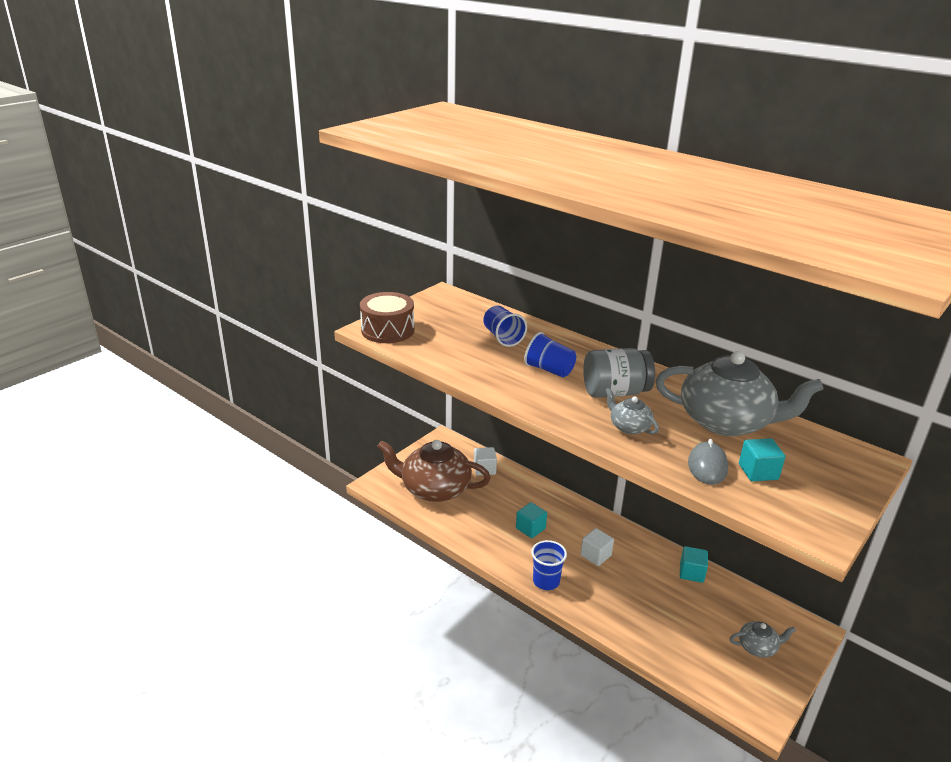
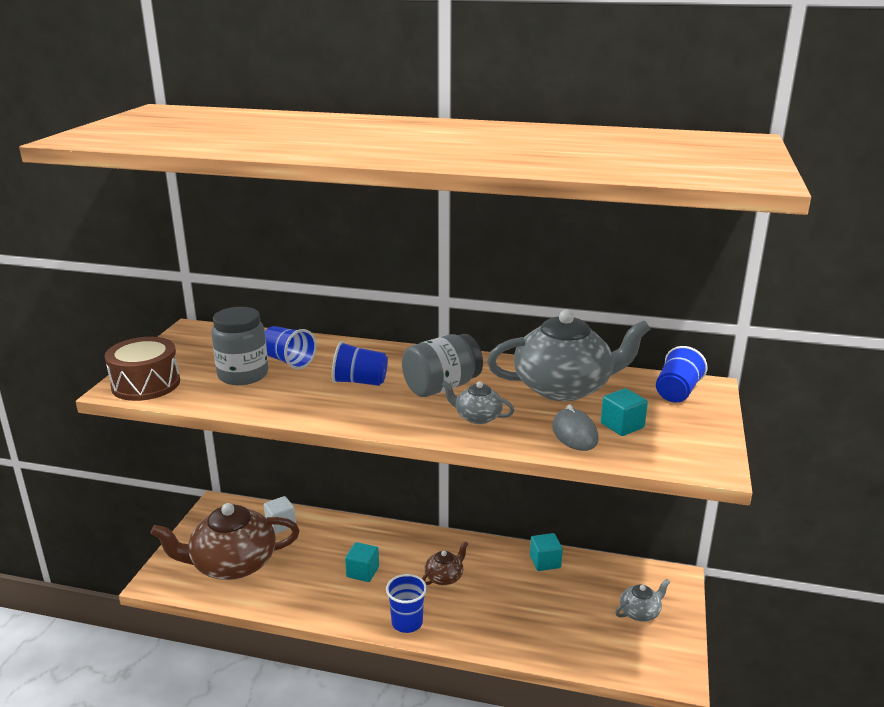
camera: 25 degrees left, 5 degrees down
white cube [581,528,614,566] -> brown teapot [422,541,468,585]
none -> grey jar [211,307,268,385]
none -> blue cup [656,346,708,403]

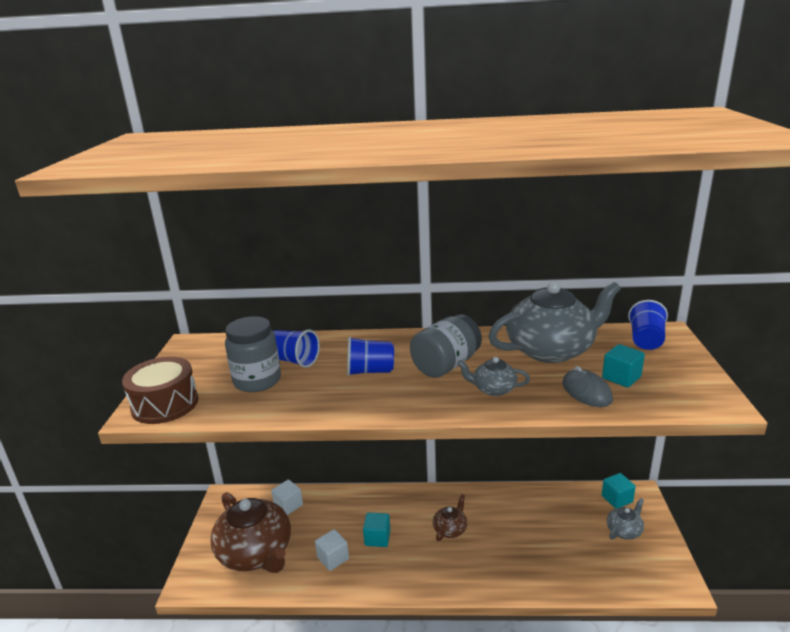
camera: 10 degrees left, 0 degrees up
brown teapot [150,503,300,580] -> brown teapot turned 105 degrees counterclockwise [210,492,291,573]
blue cup [386,574,427,633] -> none
turquoise cube [530,533,563,571] -> turquoise cube moved to [602,473,636,509]
none -> white cube [315,529,349,571]

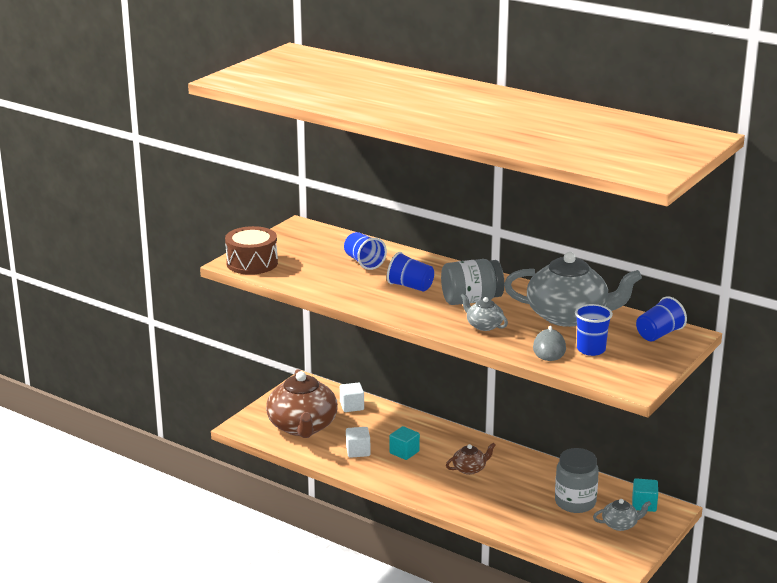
camera: 30 degrees right, 0 degrees up
grey jar [225,316,281,392] -> grey jar moved to [555,448,599,513]
turquoise cube [602,344,645,388] -> blue cup [575,304,613,356]

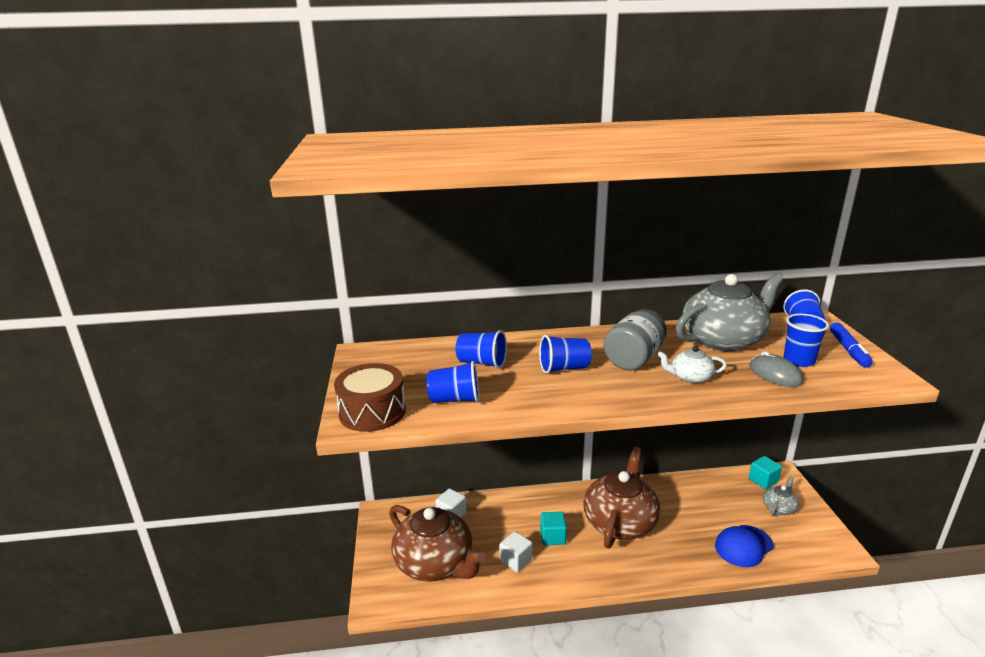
camera: 40 degrees left, 0 degrees up
brown teapot [446,442,496,475] -> brown teapot [583,447,660,548], size x2.21
grey teapot [461,293,508,331] -> white teapot [658,346,727,384]
grey jar [555,448,599,513] -> none
none -> blue cup [426,361,479,403]
none -> blue cap [715,525,774,567]
none -> blue marker [830,323,873,368]

